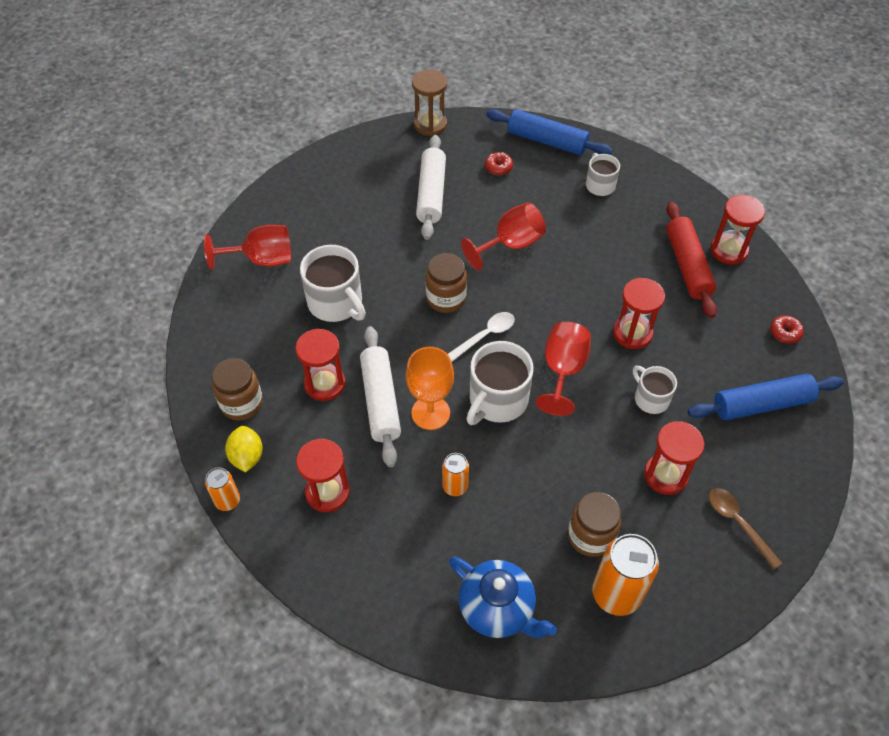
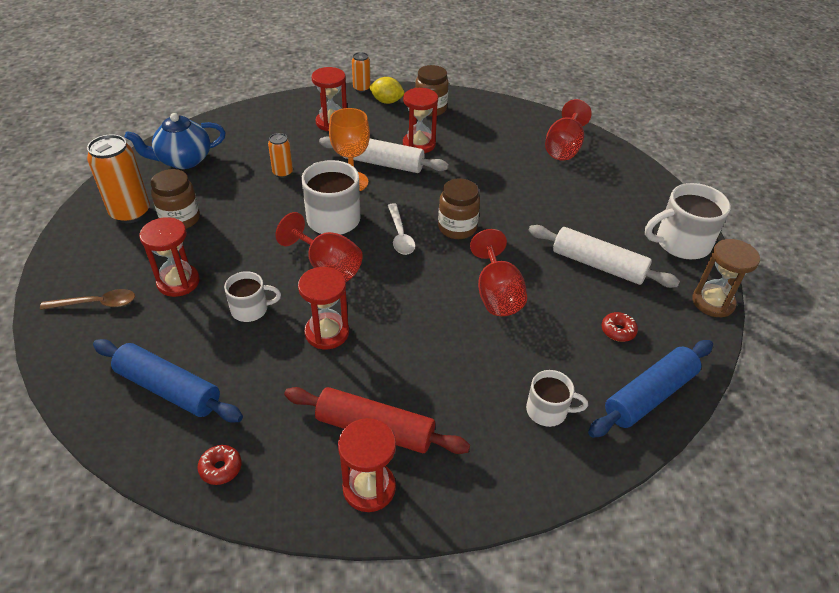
camera: 115 degrees right, 10 degrees down
white mug [300,245,366,322] -> white mug moved to [645,183,731,259]
blue rolling pin [688,374,844,420] -> blue rolling pin turned 75 degrees counterclockwise [93,339,243,423]

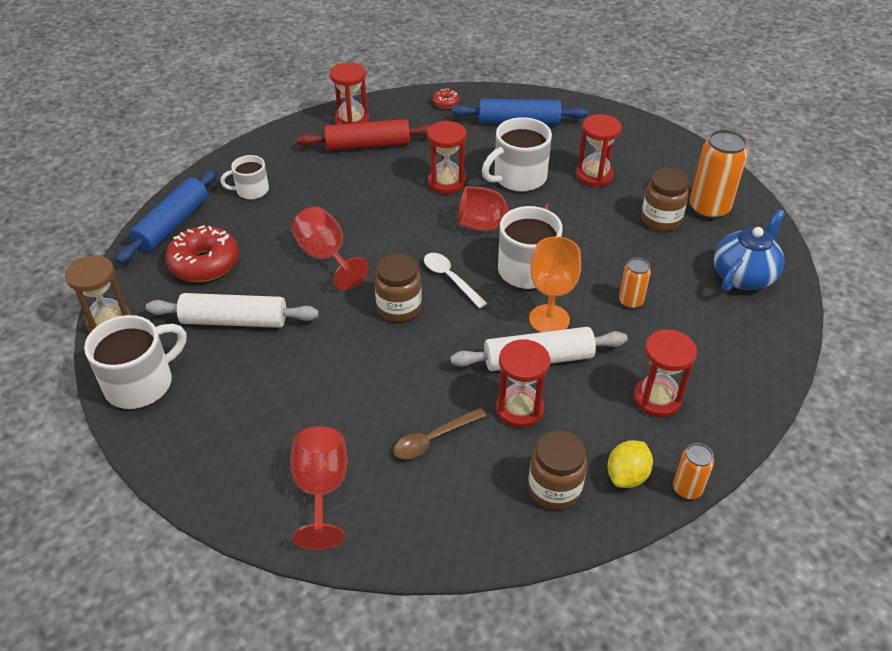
camera: 155 degrees right, 0 degrees up
brown spoon [40,289,135,310] -> brown spoon moved to [394,408,487,459]
white mug [224,271,281,322] -> white mug [482,117,552,192], size x1.68
yellow lemon [369,77,404,104] -> yellow lemon turned 45 degrees counterclockwise [607,440,653,488]
red donut [602,312,638,342] -> red donut [165,225,239,282], size x2.12

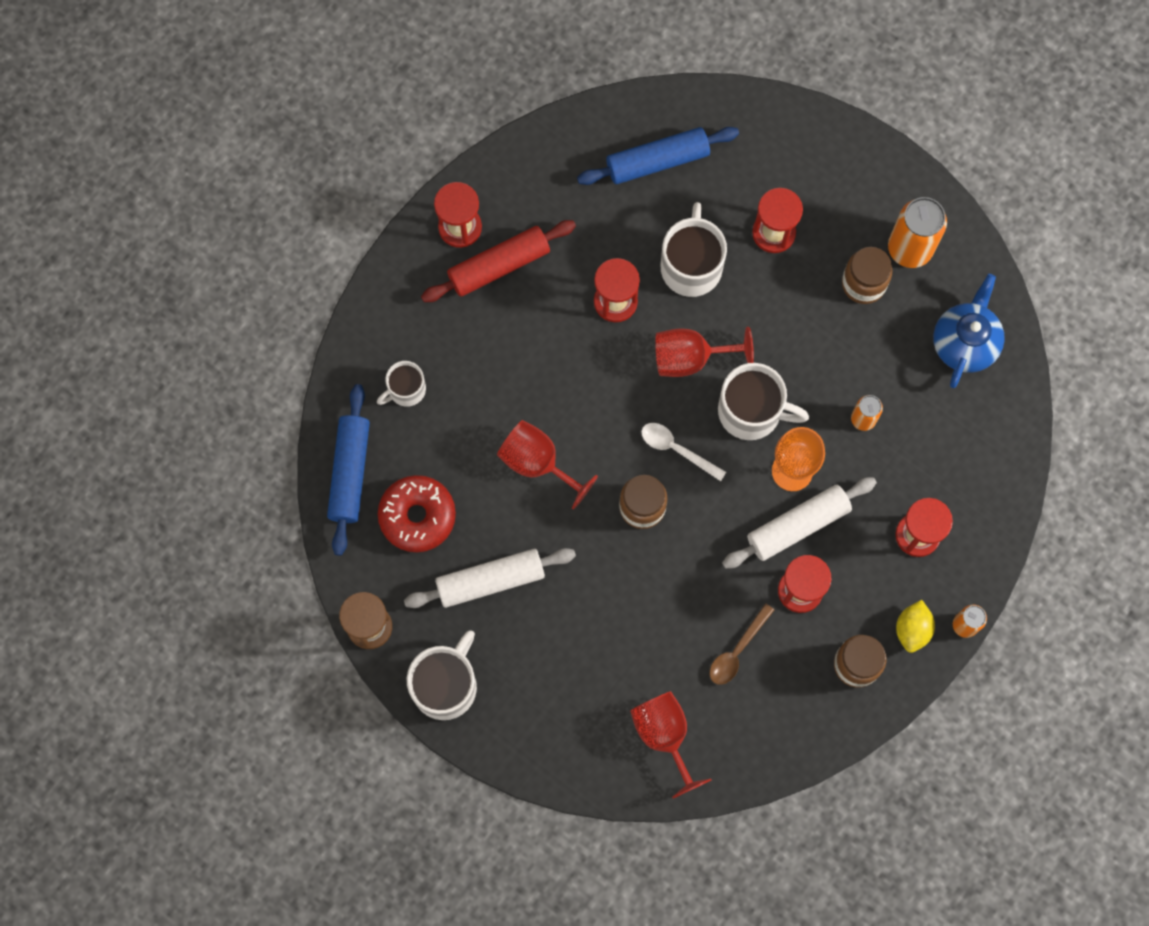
camera: 20 degrees left, 30 degrees up
red donut [432,88,460,109] -> none
white mug [482,117,552,192] -> white mug turned 150 degrees clockwise [661,202,727,297]

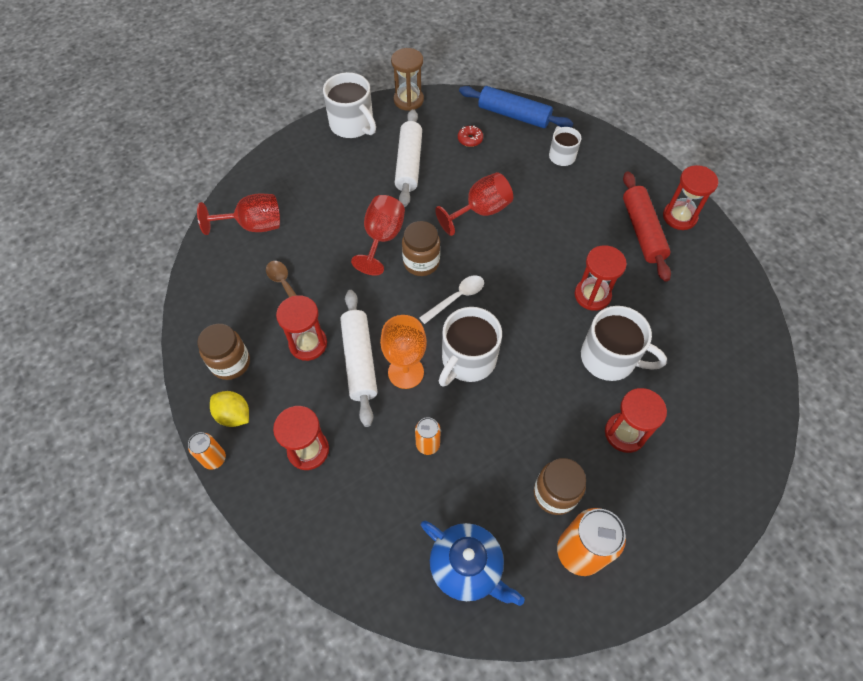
camera: 110 degrees right, 15 degrees down
red donut [378,475,456,552] -> red donut [458,126,483,147], size x0.47
blue rolling pin [577,127,739,185] -> none
red goblet [655,327,754,377] -> red goblet moved to [351,195,405,276]

